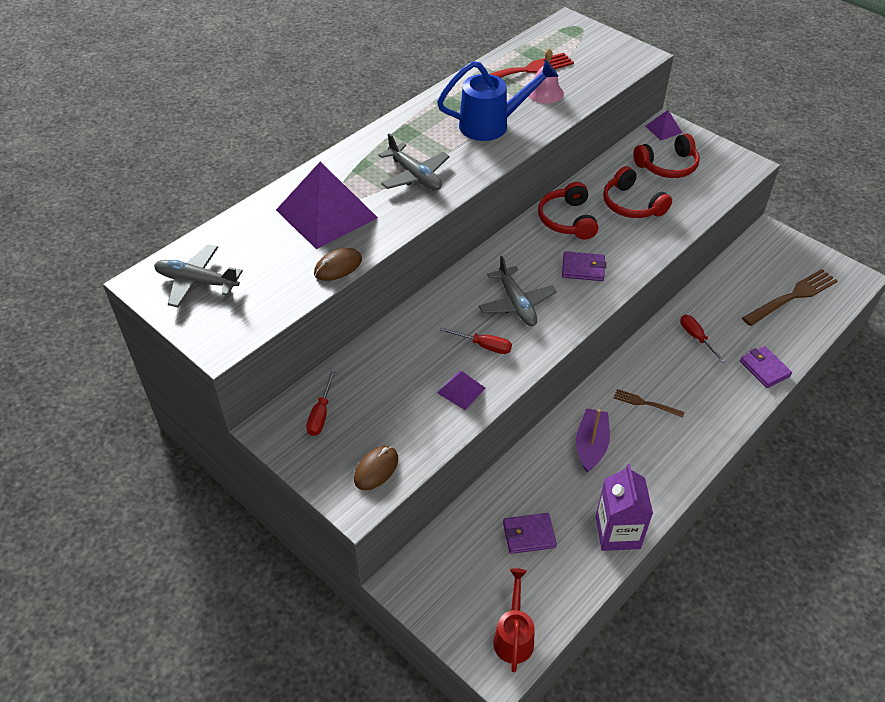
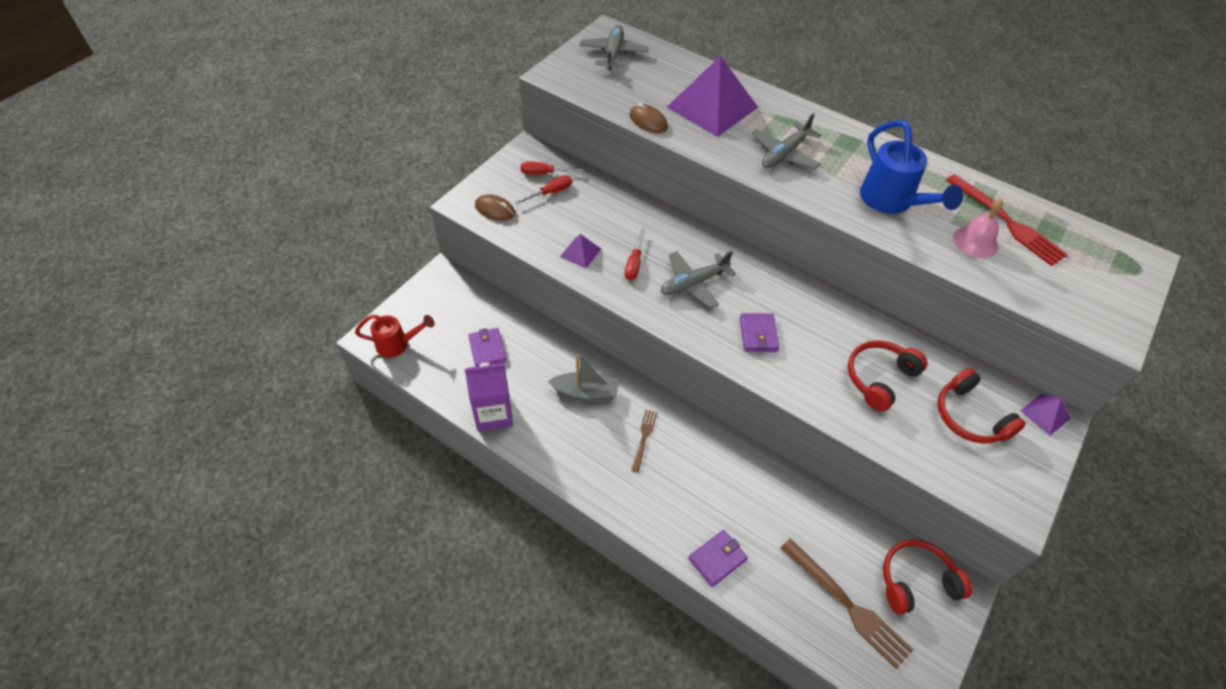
camera: 80 degrees right, 5 degrees up
red headphones [538,182,598,240] -> red headphones moved to [883,539,972,615]
purple boat [576,409,610,472] -> grey boat [548,354,619,400]
red screwdriver [680,315,726,363] -> red screwdriver moved to [515,175,572,204]

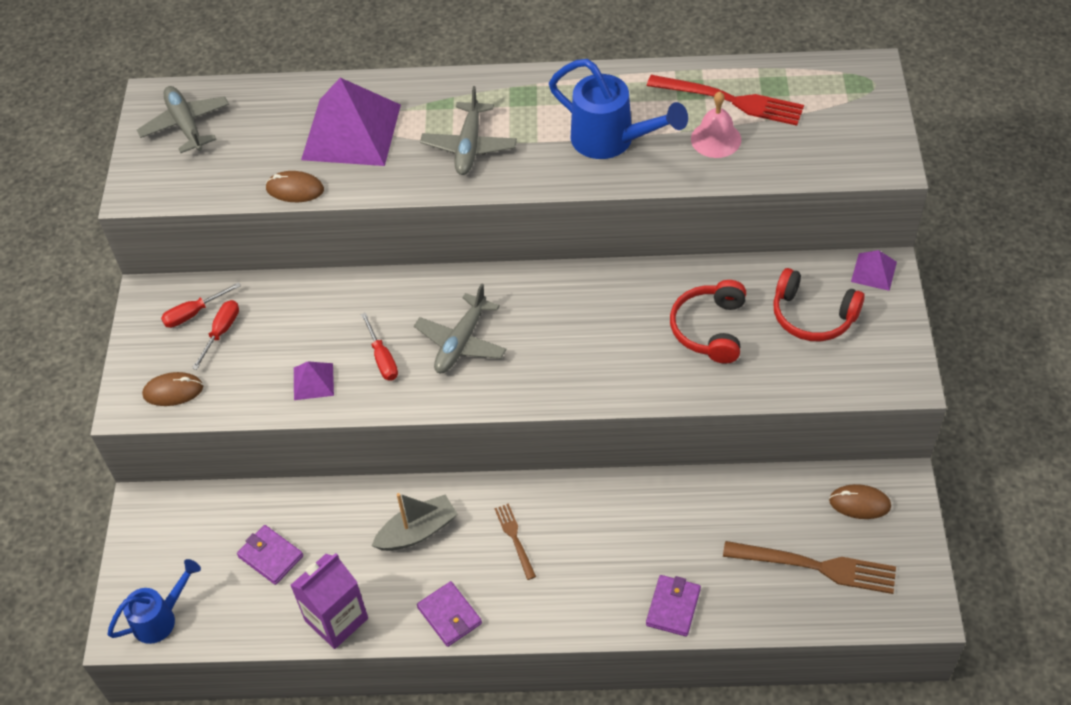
camera: 30 degrees left, 0 degrees up
red watering can [355,314,435,358] -> blue watering can [107,559,201,644]
purple wallet [740,313,779,352] -> purple wallet moved to [417,581,482,647]
red headphones [883,539,972,615] -> brown mouse [829,484,891,519]

